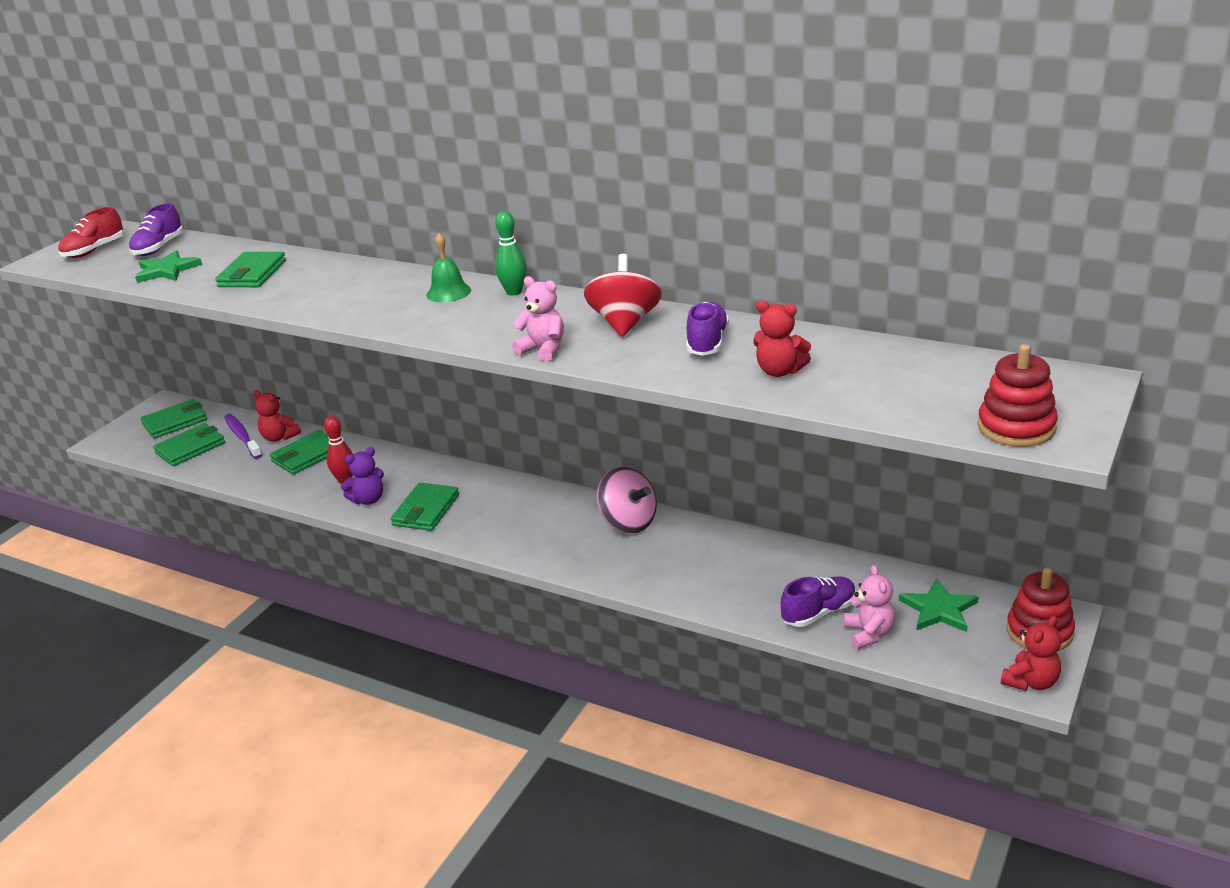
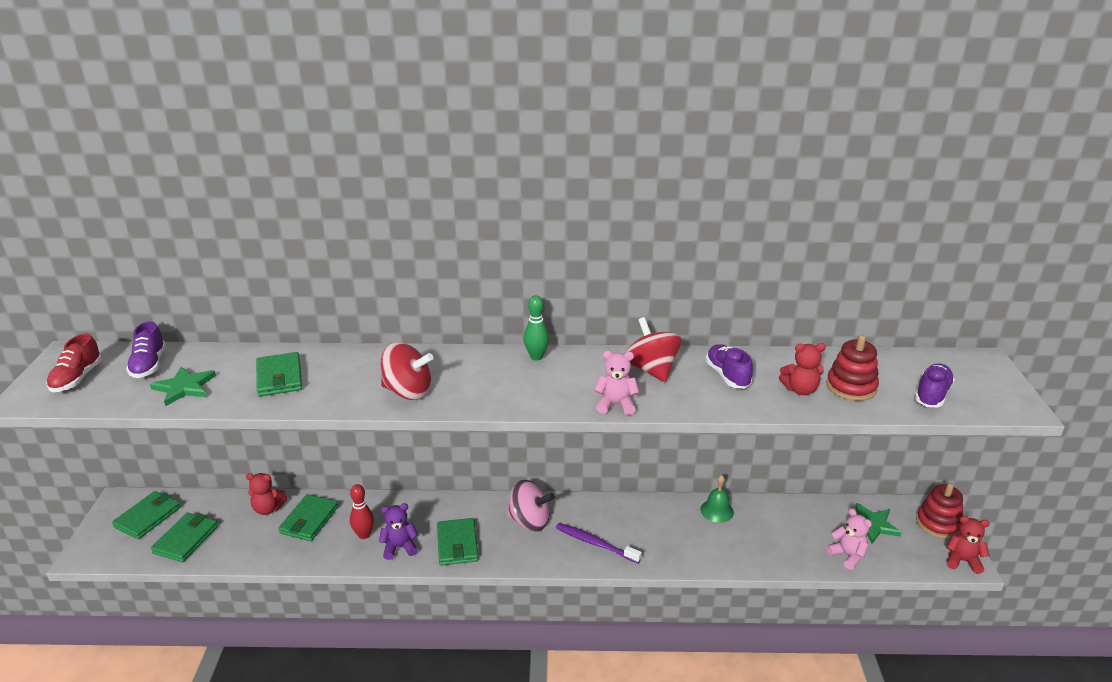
camera: 30 degrees left, 0 degrees up
purple toothbrush [224,414,262,459] -> purple toothbrush moved to [556,523,642,563]
purple teddy bear [341,447,384,505] -> purple teddy bear turned 135 degrees counterclockwise [379,503,418,560]
green bell [427,233,471,303] -> green bell moved to [700,475,734,523]
pink spinning top [597,467,657,534] -> pink spinning top moved to [507,480,555,532]
purple shoe [781,576,856,627] -> purple shoe moved to [915,364,955,407]
red stacking toy [978,344,1058,447] -> red stacking toy moved to [826,335,879,401]
red teddy bear [1001,615,1061,691] -> red teddy bear turned 90 degrees counterclockwise [946,516,990,574]
none -> red spinning top [381,342,433,400]

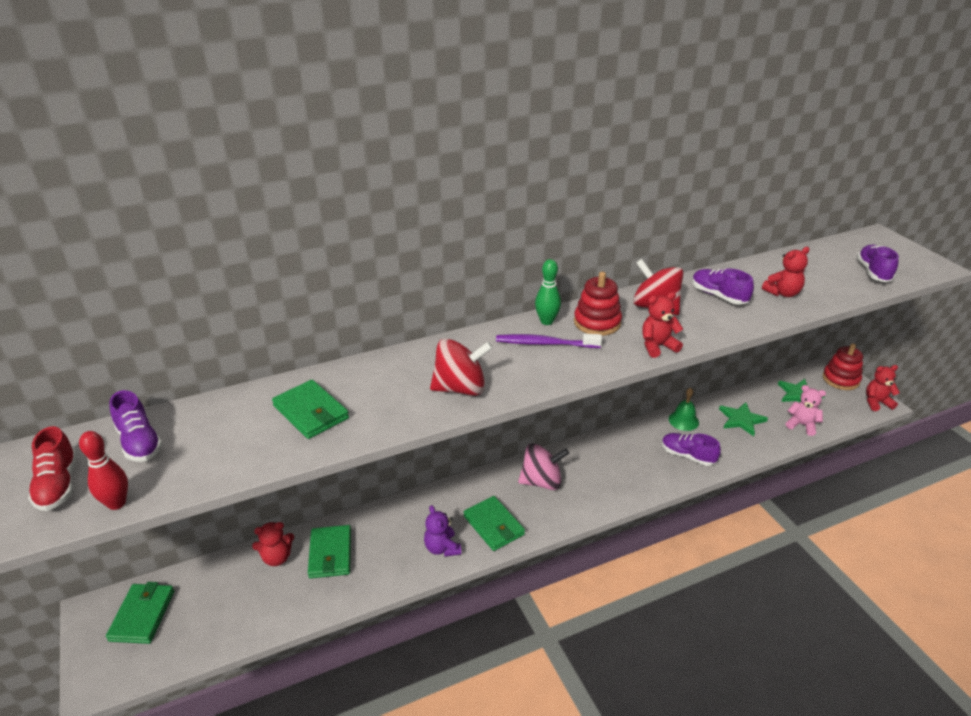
camera: 25 degrees left, 5 degrees up
green star [150,366,216,406] -> green star moved to [719,402,768,436]
green wallet [151,513,218,562] -> none
red bowling pin [350,484,374,539] -> red bowling pin moved to [79,431,128,510]
purple teddy bear [379,503,418,560] -> purple teddy bear turned 75 degrees counterclockwise [424,505,461,557]
purple toothbrush [556,523,642,563] -> purple toothbrush moved to [496,333,602,348]
pink teddy bear [594,351,639,415] -> red teddy bear [642,292,683,358]
red stacking toy [826,335,879,401] -> red stacking toy moved to [574,272,622,336]
none -> purple shoe [662,433,721,466]

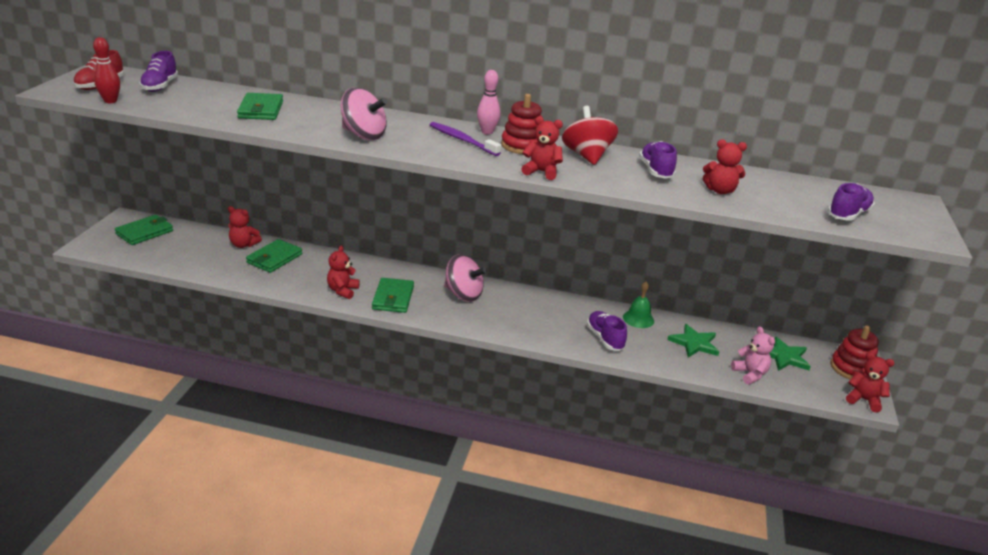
camera: 35 degrees right, 5 degrees down
purple teddy bear [424,505,461,557] -> red teddy bear [327,245,360,299]
red spinning top [430,339,493,396] -> pink spinning top [341,88,387,140]
green bowling pin [535,259,561,325] -> pink bowling pin [477,70,500,134]

